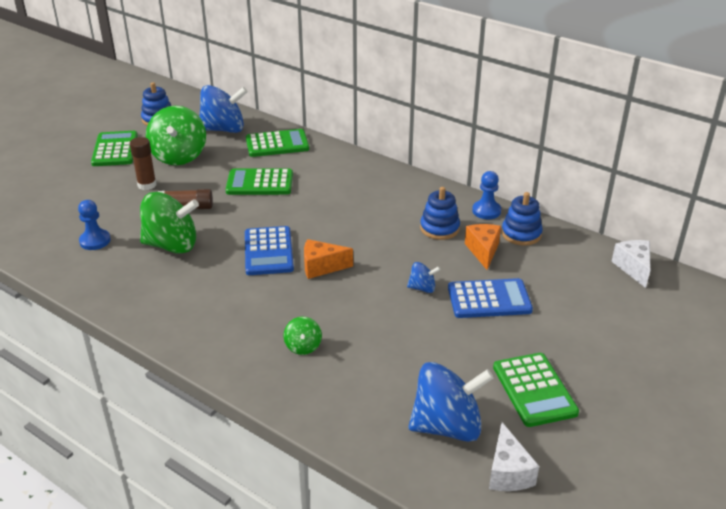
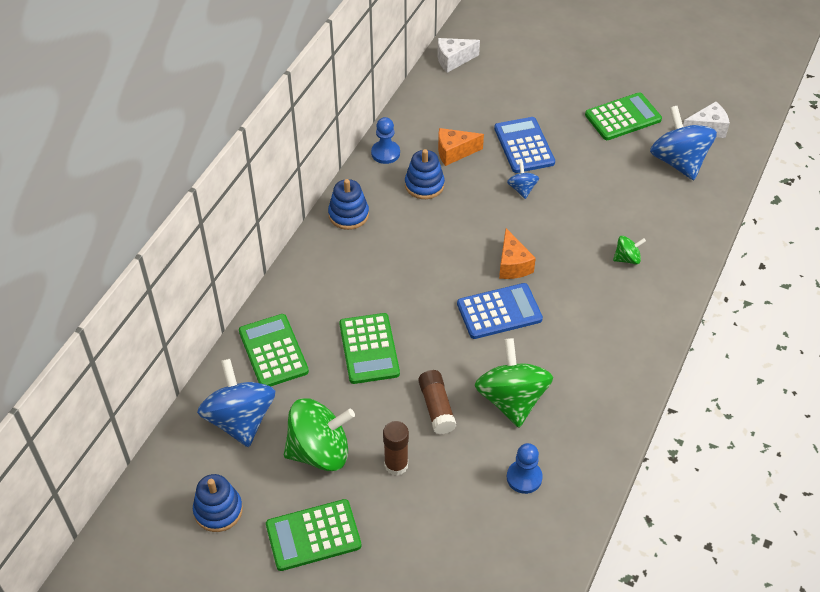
camera: 100 degrees left, 15 degrees up
blue stacking toy [501,192,543,246] -> blue stacking toy moved to [328,179,369,230]

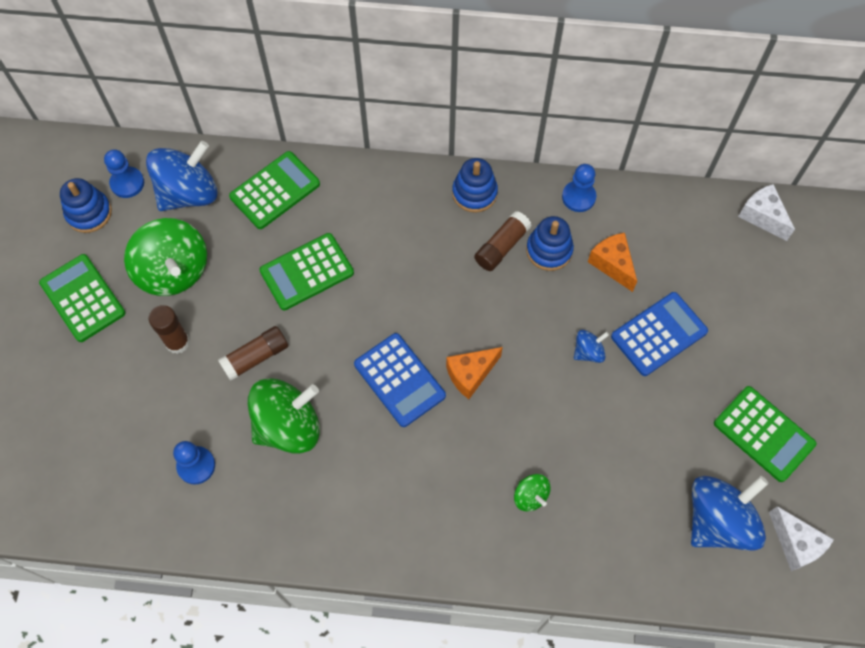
camera: 70 degrees right, 15 degrees up
none -> blue pawn [104,150,144,198]
none -> brown glue stick [474,211,532,271]

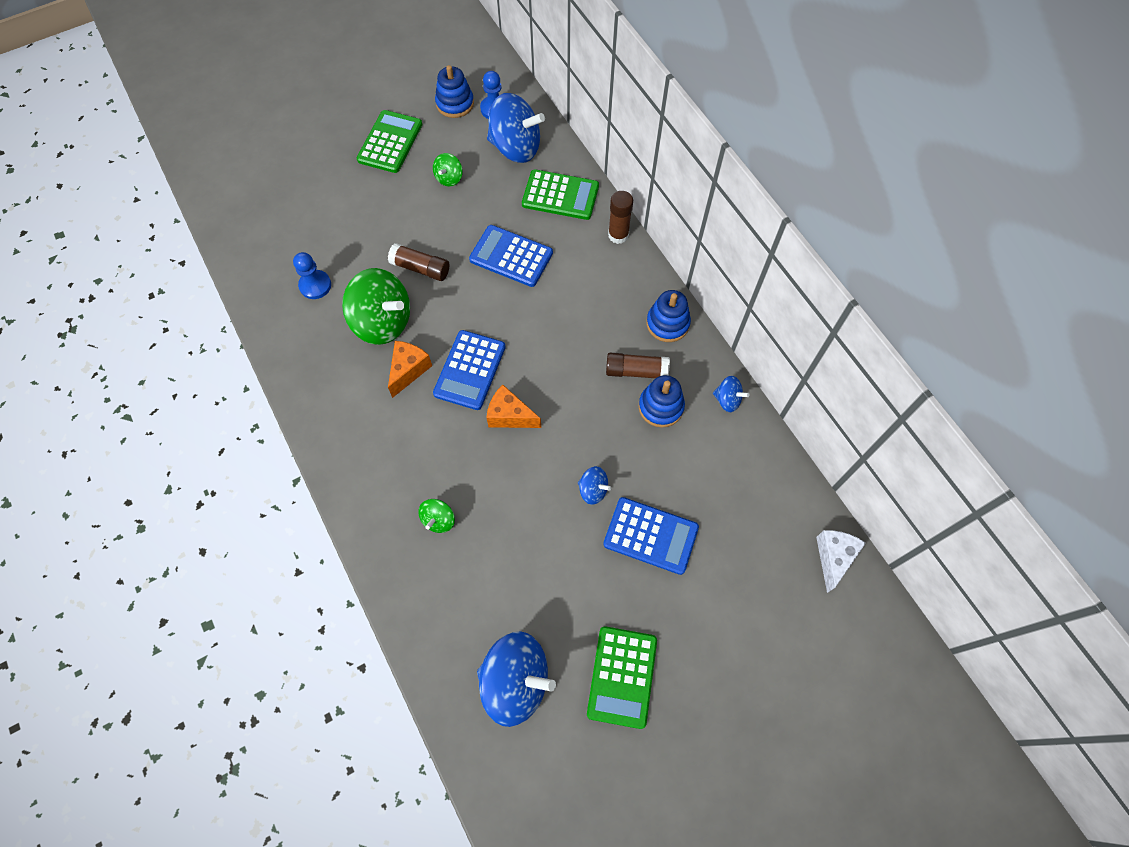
camera: 55 degrees right, 0 degrees up
green spinning top [124,218,207,296] -> green spinning top [433,153,463,187], size x0.47
brown glue stick [149,305,190,354] -> brown glue stick moved to [608,191,633,244]
green calculator [259,233,354,310] -> blue calculator [469,225,553,287]
blue pawn [562,164,596,212] -> blue spinning top [713,376,749,412]
orange cheese [588,233,637,292] -> orange cheese moved to [388,341,432,398]
white cheese [769,506,834,571] -> none

